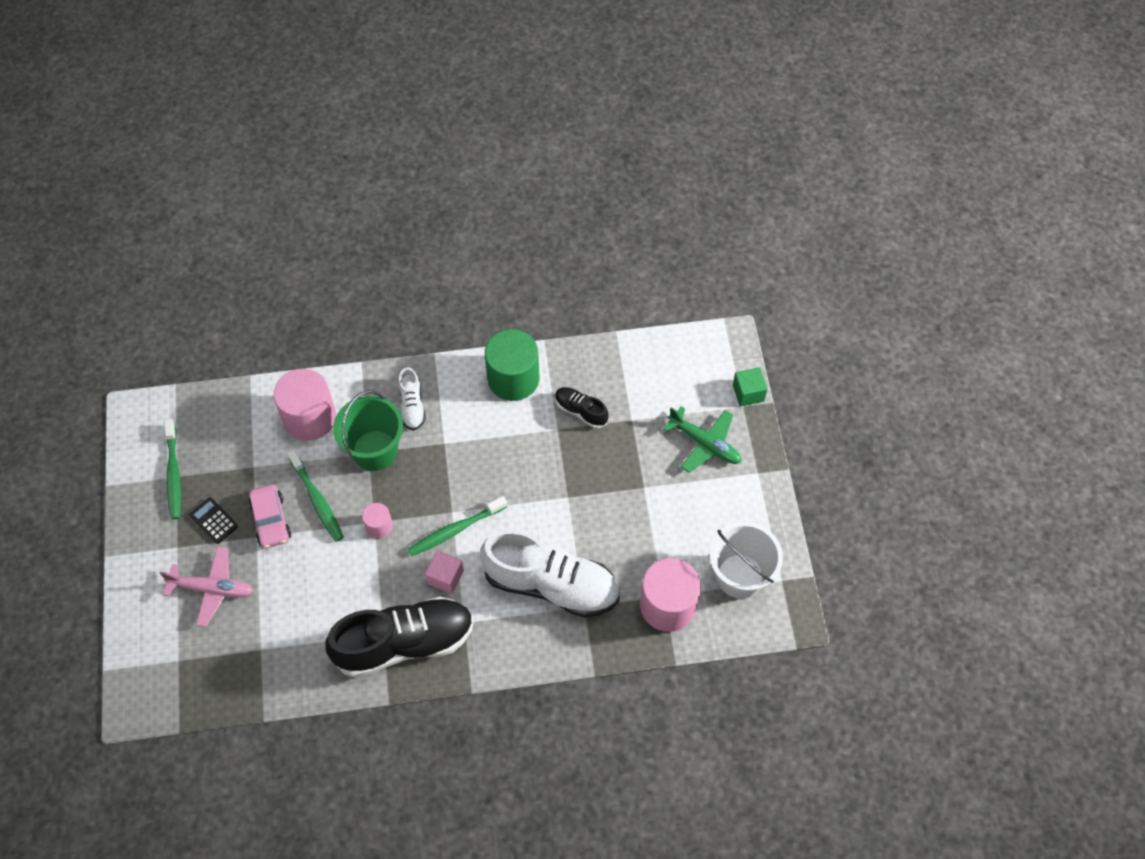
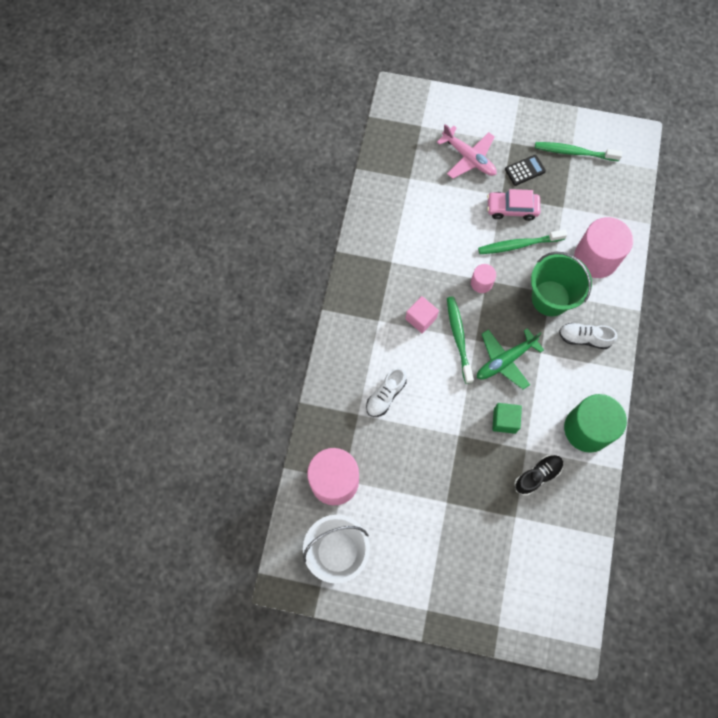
camera: 110 degrees right, 10 degrees up
pink plane [159,547,253,627] -> pink plane turned 75 degrees counterclockwise [437,124,497,179]
black shoe [325,597,474,678] -> none
white shoe [480,530,620,618] -> white shoe [366,368,407,417], size x0.46
green plane [663,406,741,473] -> green plane moved to [477,328,544,390]
green cube [733,367,768,406] -> green cube moved to [492,403,522,434]

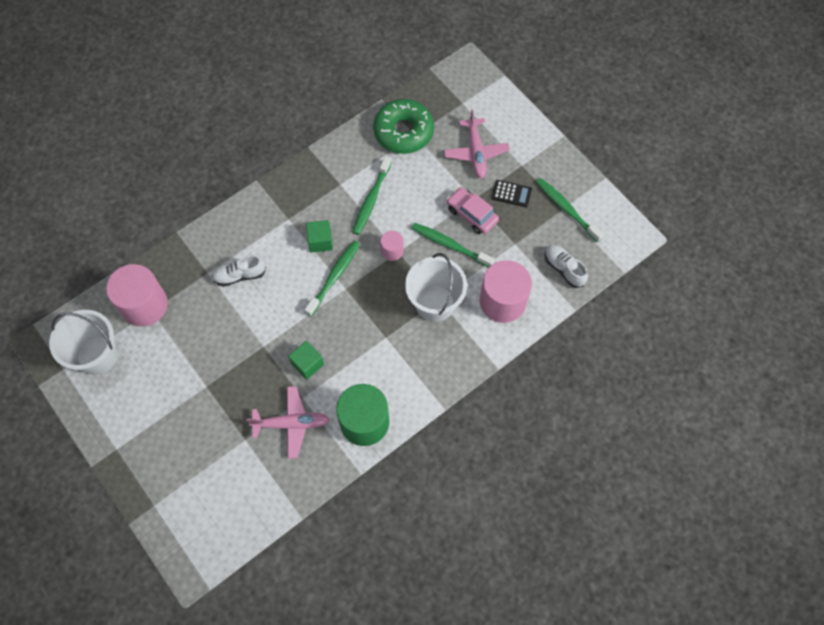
camera: 40 degrees right, 5 degrees down
pink cube [406,296,439,333] -> green cube [306,220,333,253]
green plane [477,328,544,390] -> none
black shoe [514,455,564,495] -> pink plane [246,386,330,459]
green bucket [531,252,592,316] -> white bucket [405,253,467,322]
white shoe [559,323,617,349] -> white shoe moved to [544,245,588,288]
none -> green toothbrush [352,156,392,235]
none -> green donut [373,99,434,154]

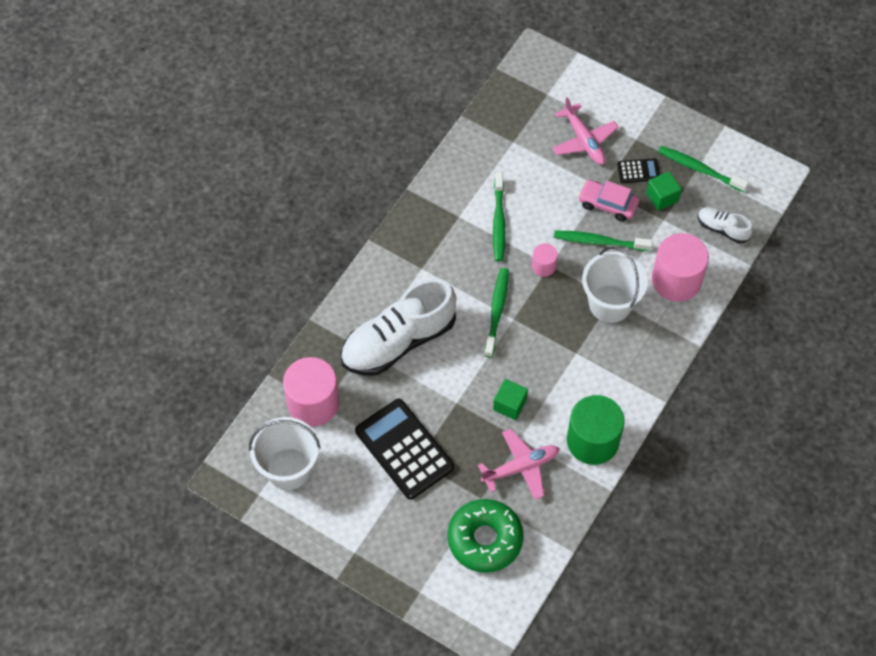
camera: 20 degrees left, 5 degrees down
white shoe [211,255,266,287] -> white shoe [341,279,456,376], size x2.16
green cube [306,220,333,253] -> green cube moved to [646,171,682,211]
green donut [373,99,434,154] -> green donut moved to [447,499,524,573]
none -> black calculator [355,399,454,499]

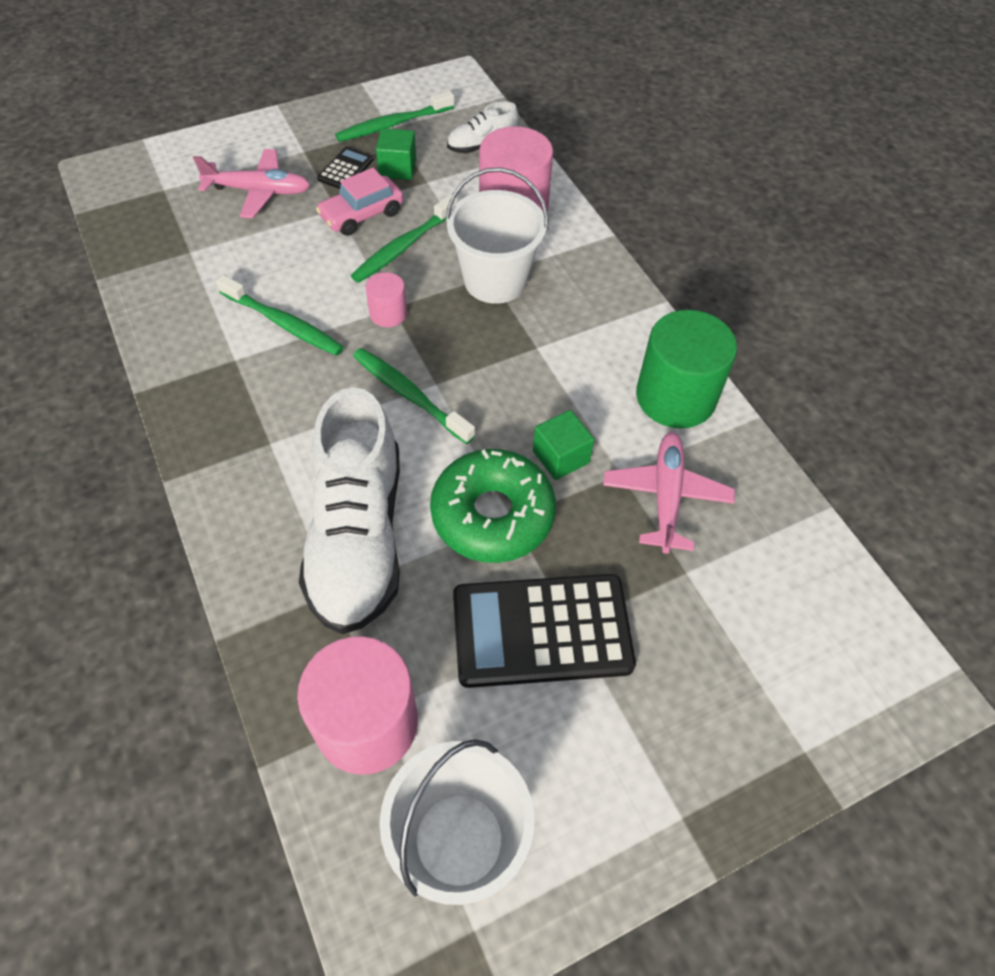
camera: 60 degrees left, 5 degrees down
green donut [447,499,524,573] -> green donut moved to [430,449,556,563]

